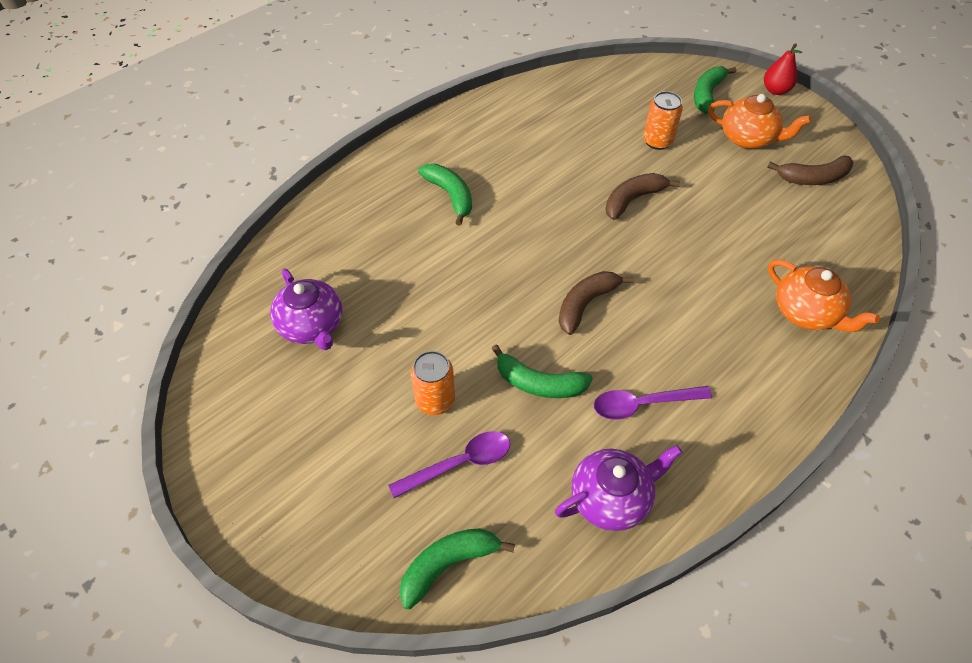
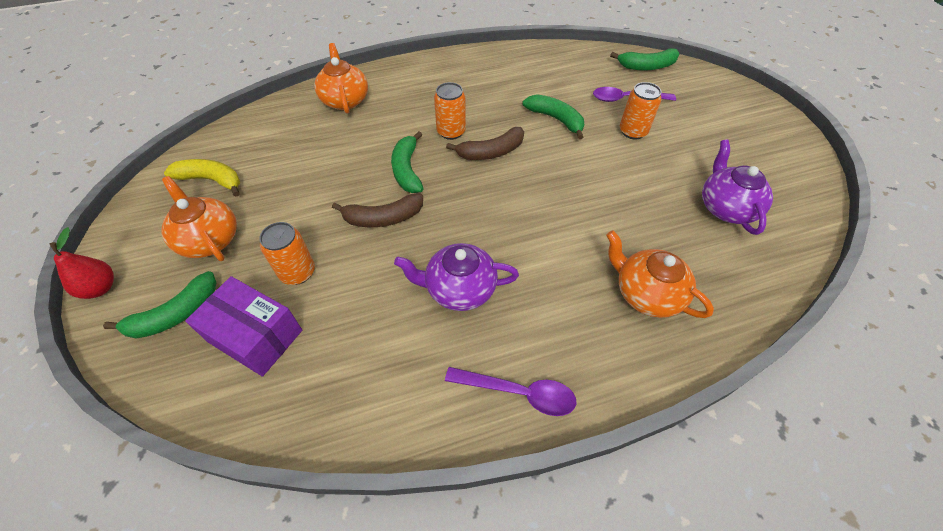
camera: 155 degrees left, 0 degrees up
green banana [418,164,472,226] -> green banana moved to [391,131,424,193]
purple teapot [555,445,682,531] -> purple teapot moved to [394,243,519,311]
purple spoon [594,386,712,420] -> purple spoon moved to [445,367,577,416]
brown banana [767,155,854,185] -> yellow banana [164,159,240,196]
none -> purple box [185,276,302,377]
none -> orange can [434,82,466,140]
none -> orange teapot [606,231,714,318]

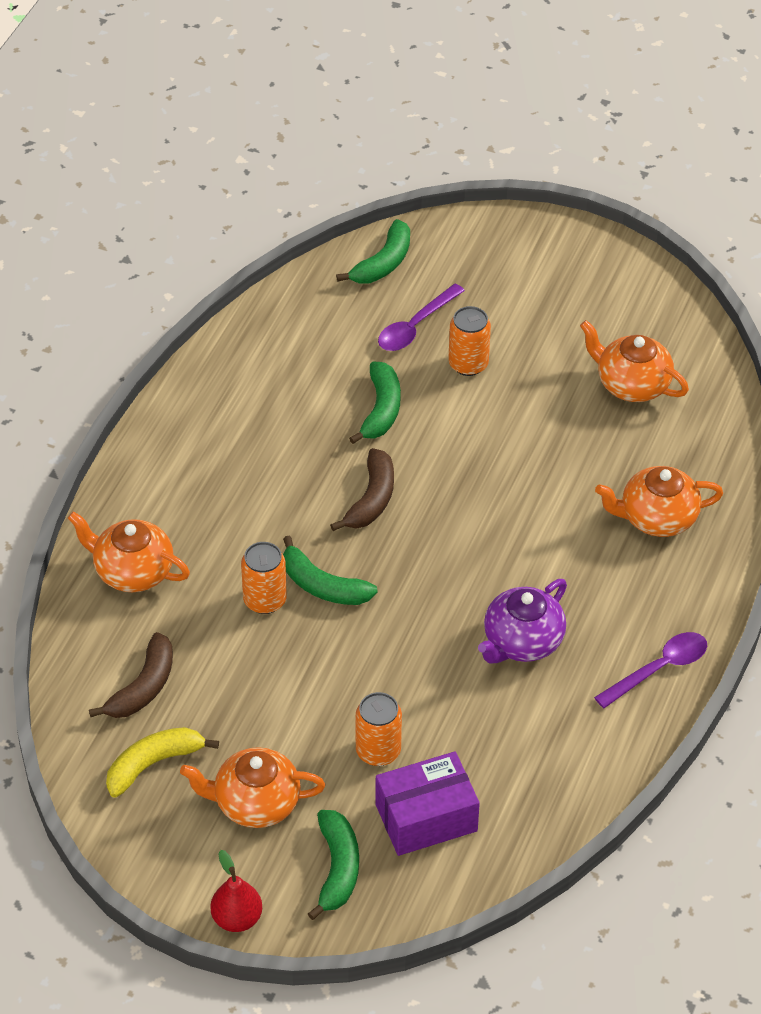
camera: 50 degrees left, 5 degrees down
brown banana [332,193,423,227] -> brown banana moved to [89,632,173,718]
orange can [434,82,466,140] -> orange can moved to [241,542,287,614]
green banana [522,94,584,140] -> green banana turned 105 degrees clockwise [349,362,401,444]
purple teapot [702,139,773,235] -> orange teapot [580,320,689,402]

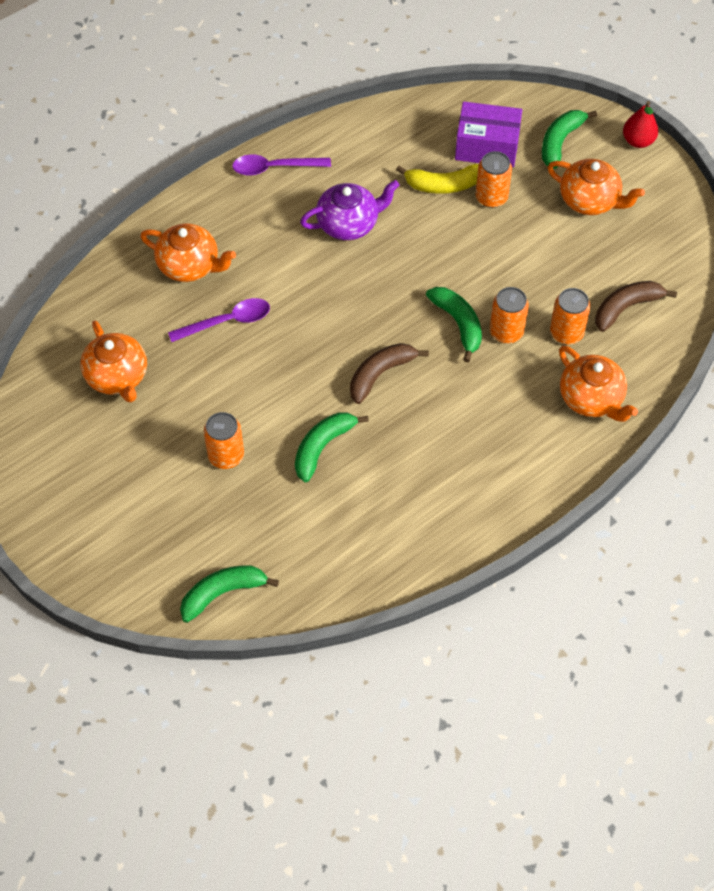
camera: 150 degrees left, 10 degrees up
yellow banana [106,727,219,798] -> yellow banana moved to [396,164,479,194]
purple spoon [378,284,465,351] -> purple spoon moved to [168,298,270,342]
none -> orange can [550,288,591,345]

